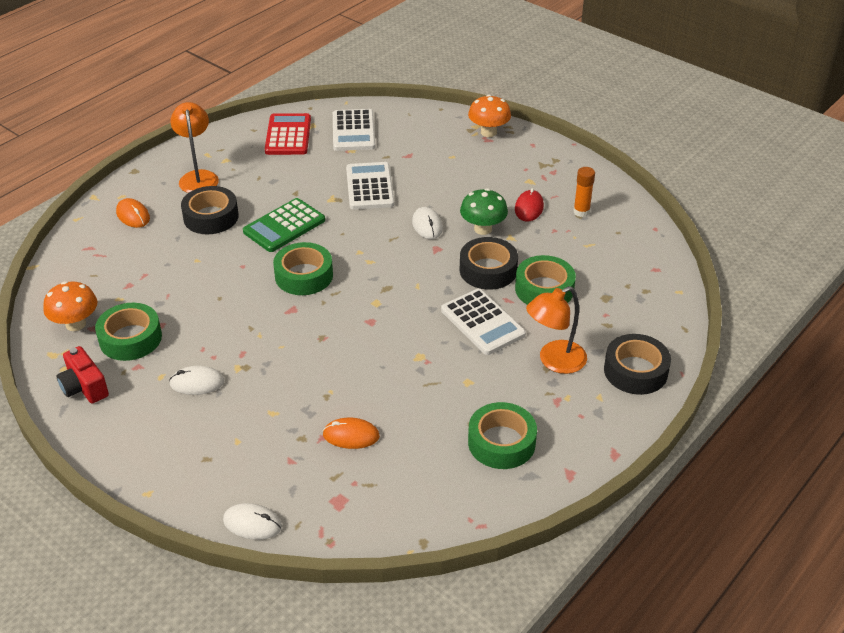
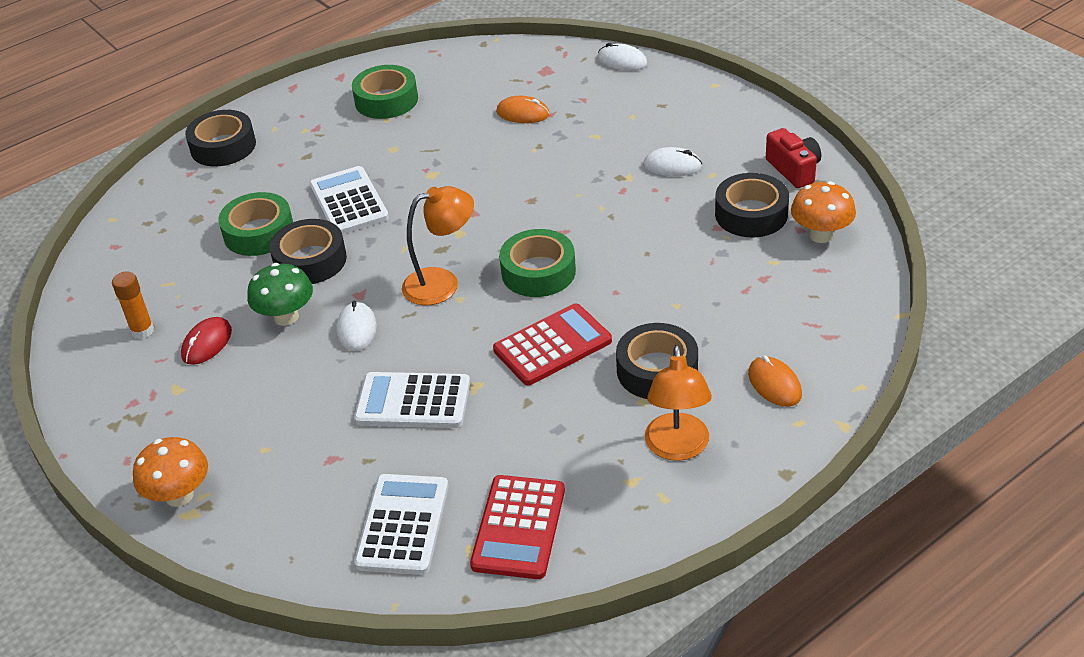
camera: 165 degrees left, 0 degrees up
green tape [95,303,162,361] -> black tape [715,173,789,237]
green calculator [243,198,325,252] -> red calculator [493,303,612,385]
white calculator [346,162,394,210] -> white calculator turned 90 degrees clockwise [354,372,470,428]
orange lamp [526,286,587,374] -> orange lamp moved to [402,186,474,305]

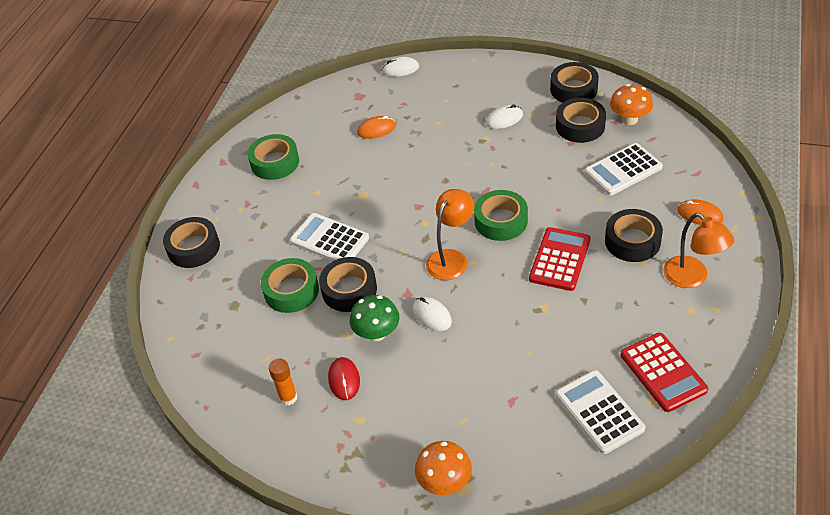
camera: 35 degrees left, 5 degrees up
white calculator [354,372,470,428] -> white calculator moved to [585,143,663,195]
red camera [766,128,821,188] -> black tape [550,62,599,103]

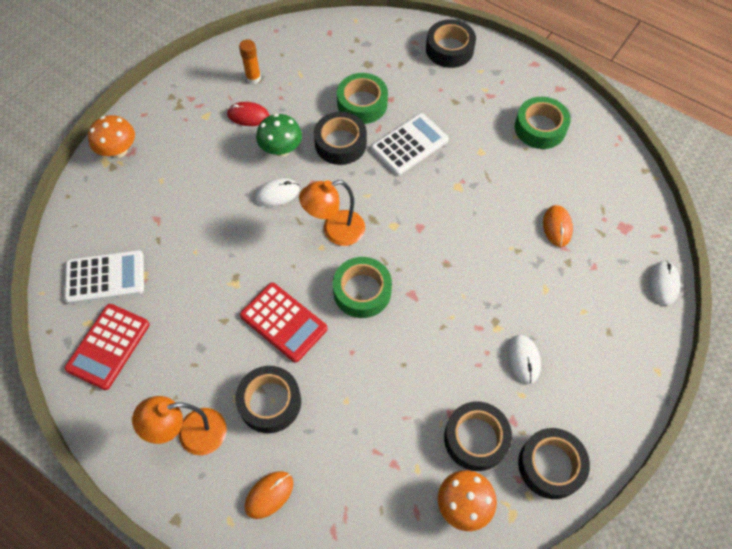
camera: 105 degrees right, 15 degrees up
orange lamp [426,189,475,280] -> orange lamp turned 105 degrees clockwise [299,180,365,246]
white calculator [585,143,663,195] -> none
red calculator [620,333,708,412] -> red calculator turned 60 degrees counterclockwise [64,304,150,390]

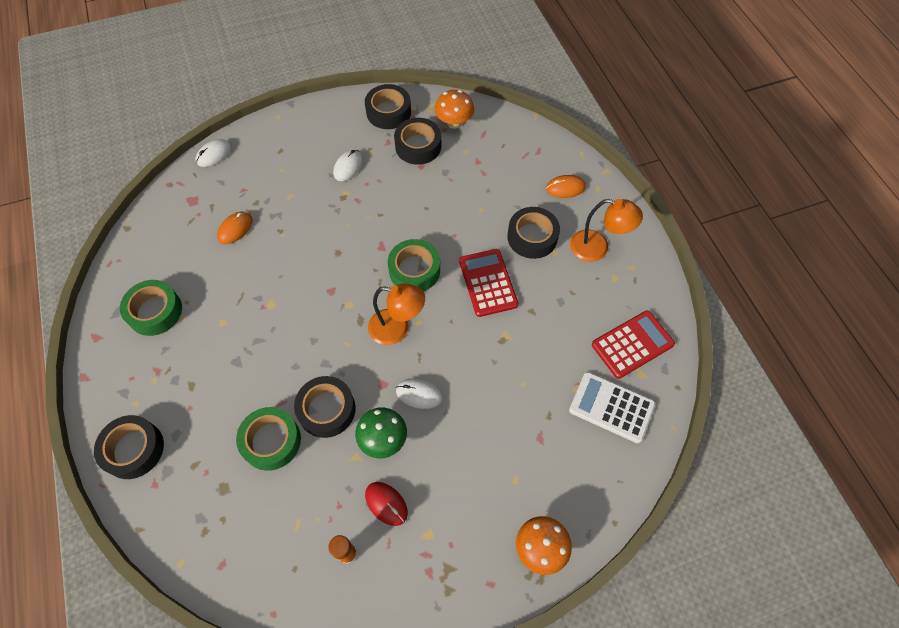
camera: 145 degrees left, 0 degrees up
white calculator [371,113,449,175] -> none

